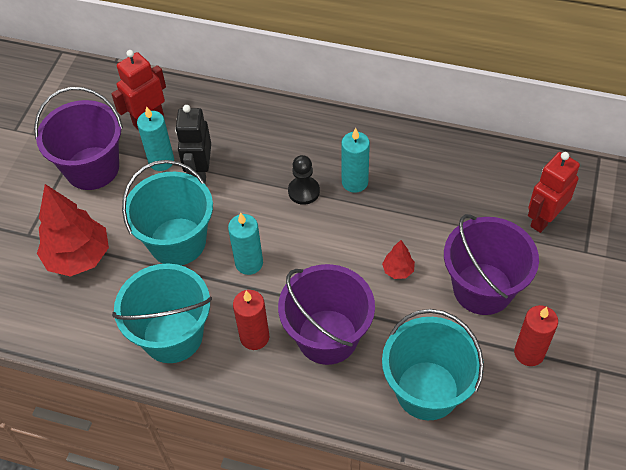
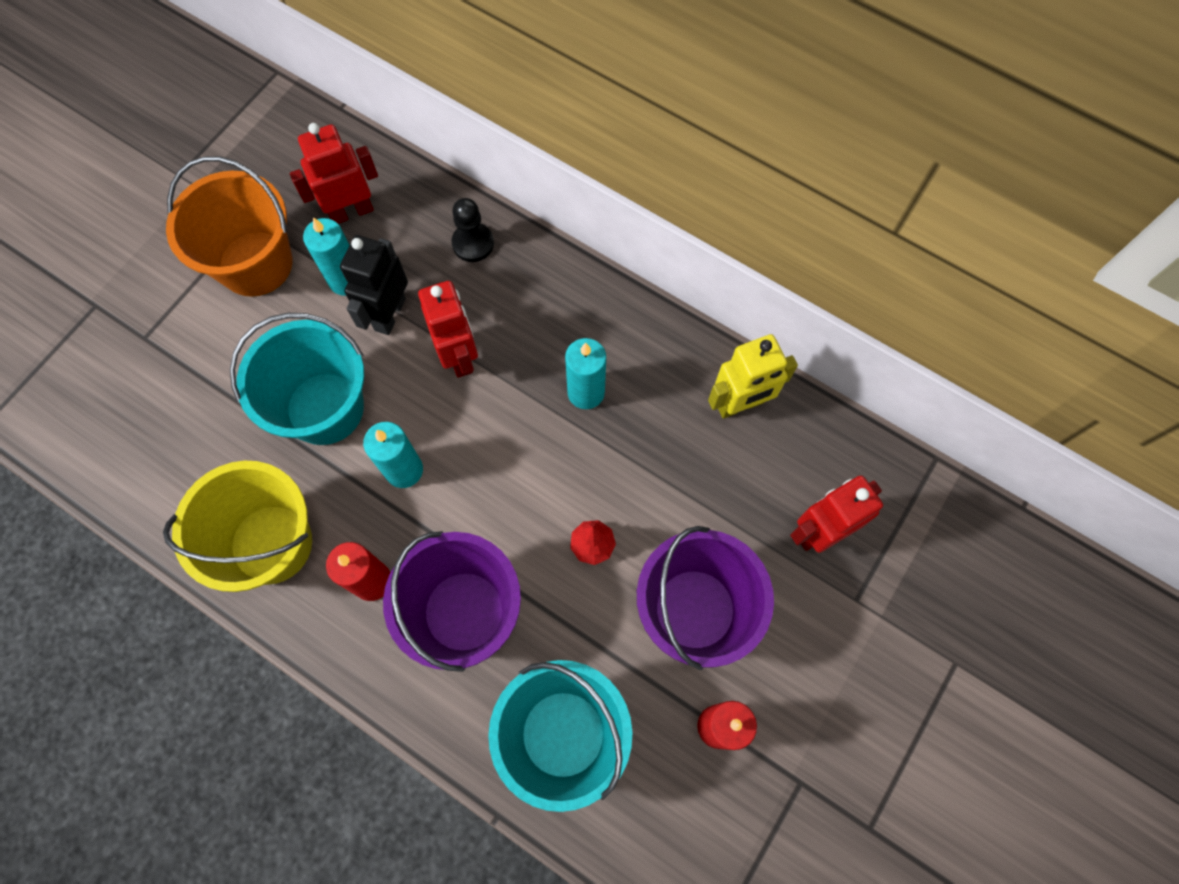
camera: 15 degrees right, 15 degrees up
purple bucket [34,87,123,190] -> orange bucket [166,156,293,297]
red tree [37,184,109,277] -> none
turquoise bucket [112,263,212,363] -> yellow bucket [163,461,312,592]
black pawn [288,155,320,205] -> black pawn moved to [451,198,494,262]
none -> red robot [418,281,478,378]
none -> yellow robot [708,334,798,419]

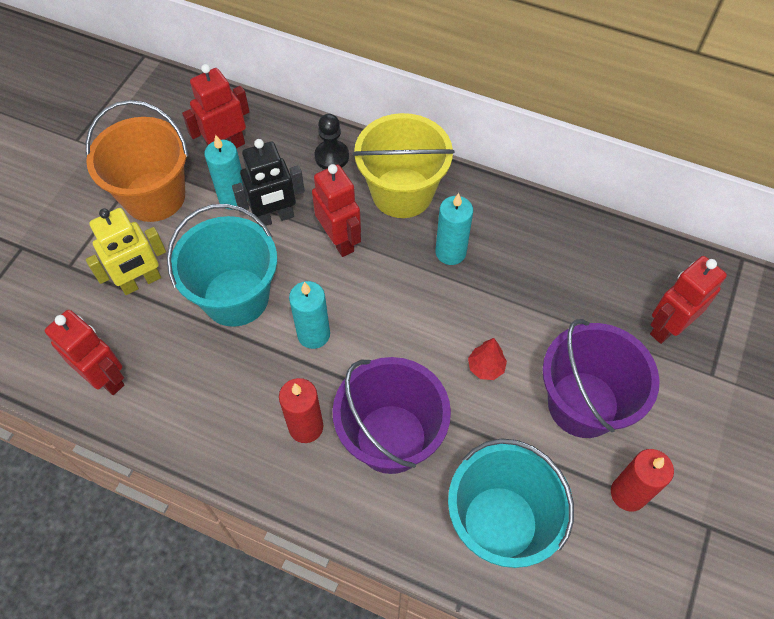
camera: 10 degrees left, 10 degrees down
yellow bucket [163,461,312,592] -> yellow bucket moved to [353,113,454,218]
black robot [340,235,408,335] -> black robot turned 120 degrees counterclockwise [232,139,305,226]
yellow robot [708,334,798,419] -> yellow robot moved to [86,208,166,295]
none -> red robot [45,310,124,395]

